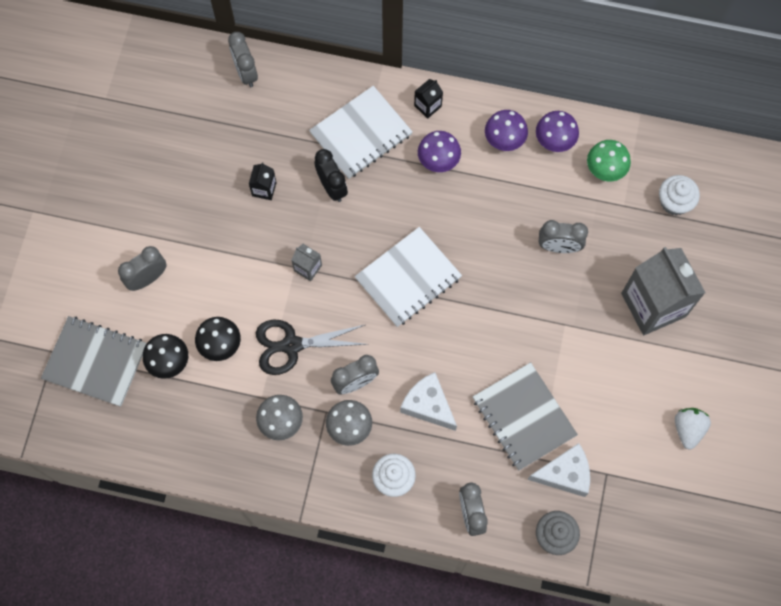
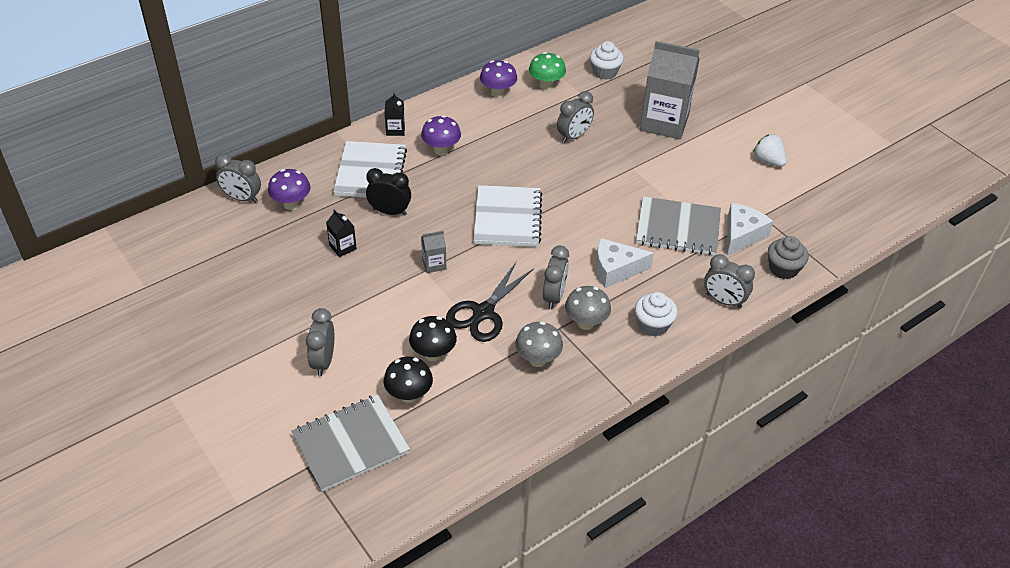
camera: 50 degrees left, 25 degrees down
purple mushroom [485,110,528,151] -> purple mushroom moved to [268,169,310,210]

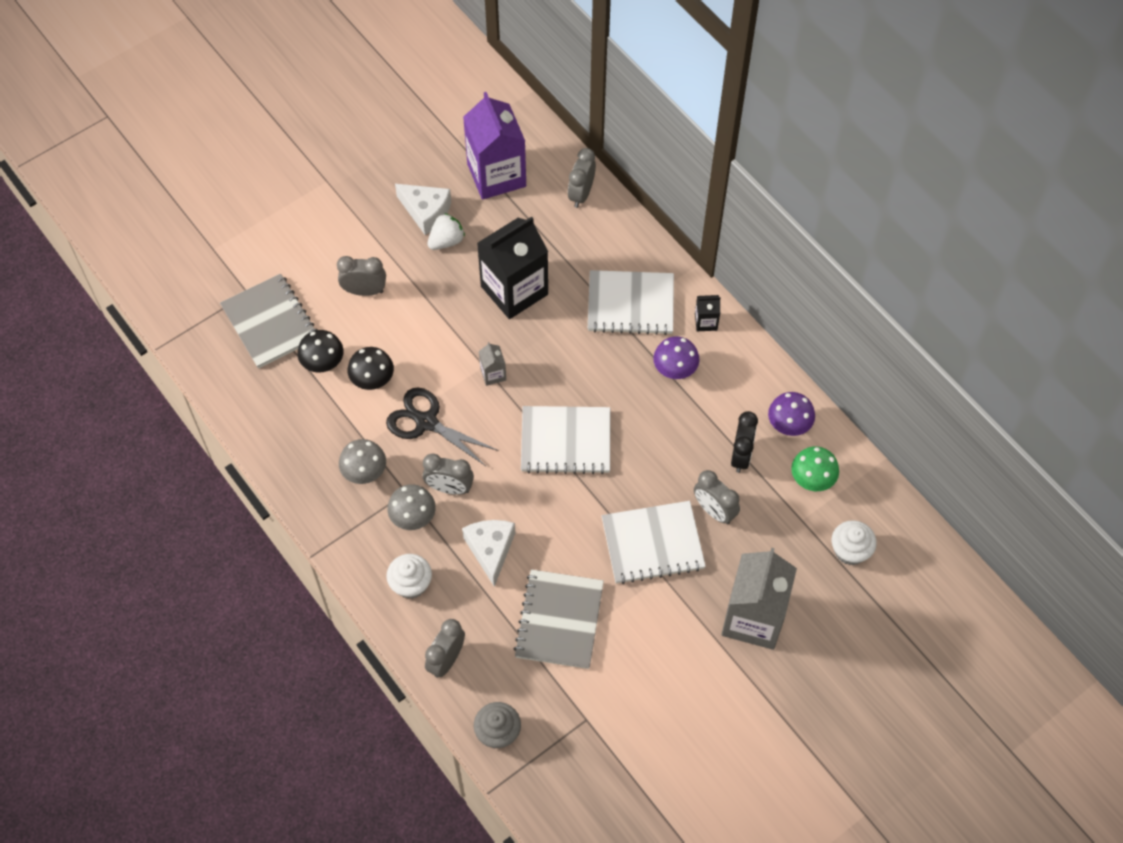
camera: 90 degrees right, 15 degrees up
purple mushroom [268,169,310,210] -> none
black carton [326,210,357,257] -> black carton [477,217,548,319], size x2.36
black clock [366,168,411,216] -> black clock moved to [731,411,758,473]
white cheese [727,203,773,256] -> white cheese moved to [395,184,451,235]
white strawberry [753,134,787,167] -> white strawberry moved to [427,213,465,250]
none -> purple carton [463,92,526,200]
none -> white notebook [601,501,706,584]

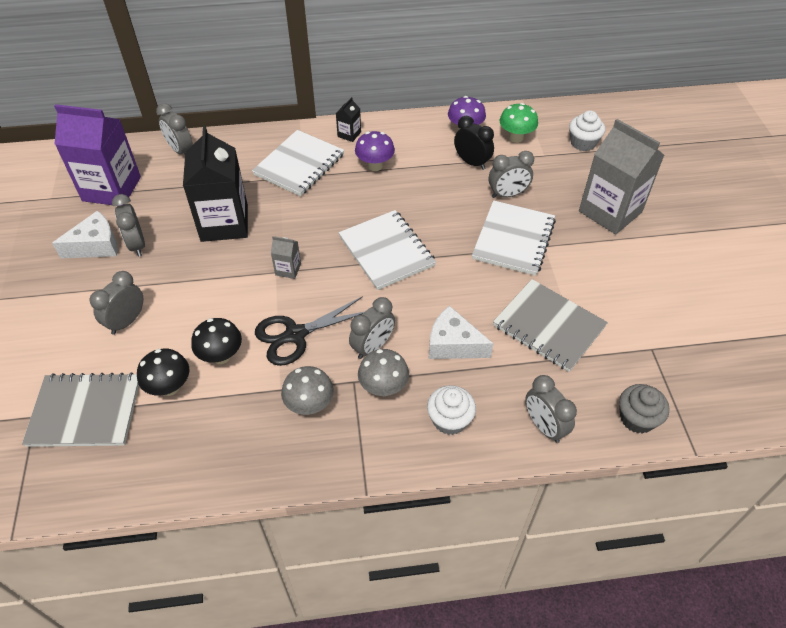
camera: 60 degrees left, 10 degrees down
white strawberry [427,213,465,250] -> grey clock [112,194,145,257]
white notebook [521,406,610,474] -> white notebook turned 60 degrees counterclockwise [339,210,436,290]

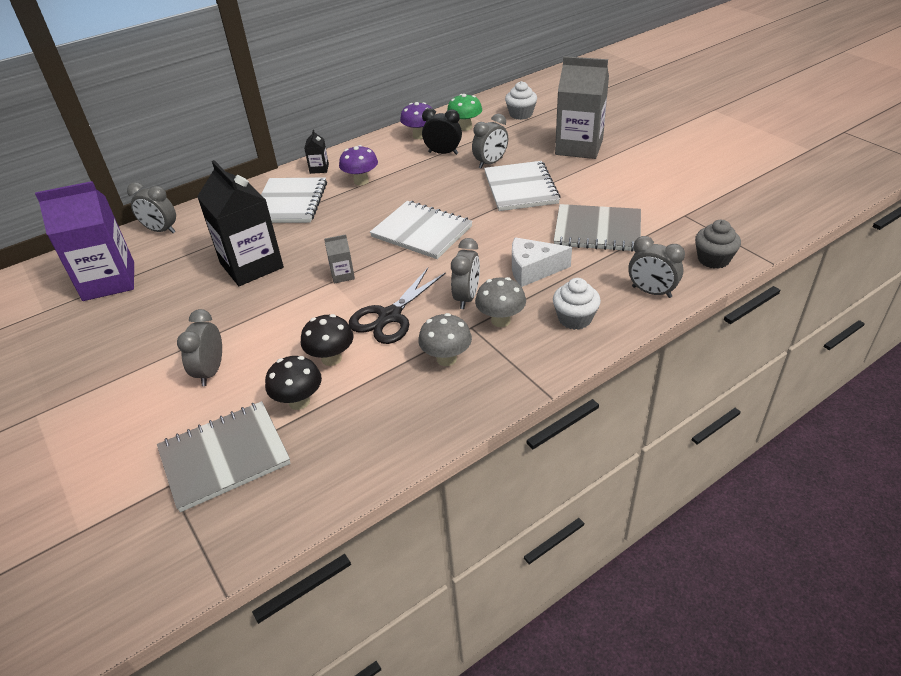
camera: 25 degrees left, 10 degrees down
white cheese [52,211,118,258] -> none
grey clock [112,194,145,257] -> none

